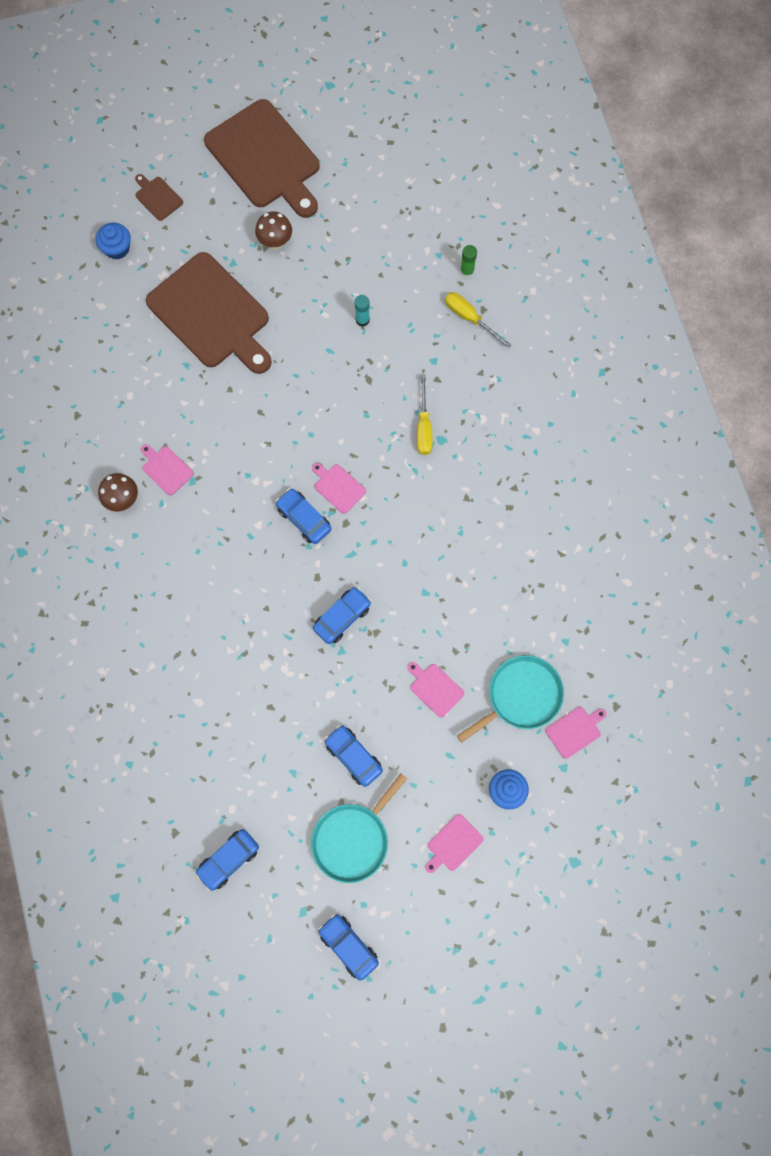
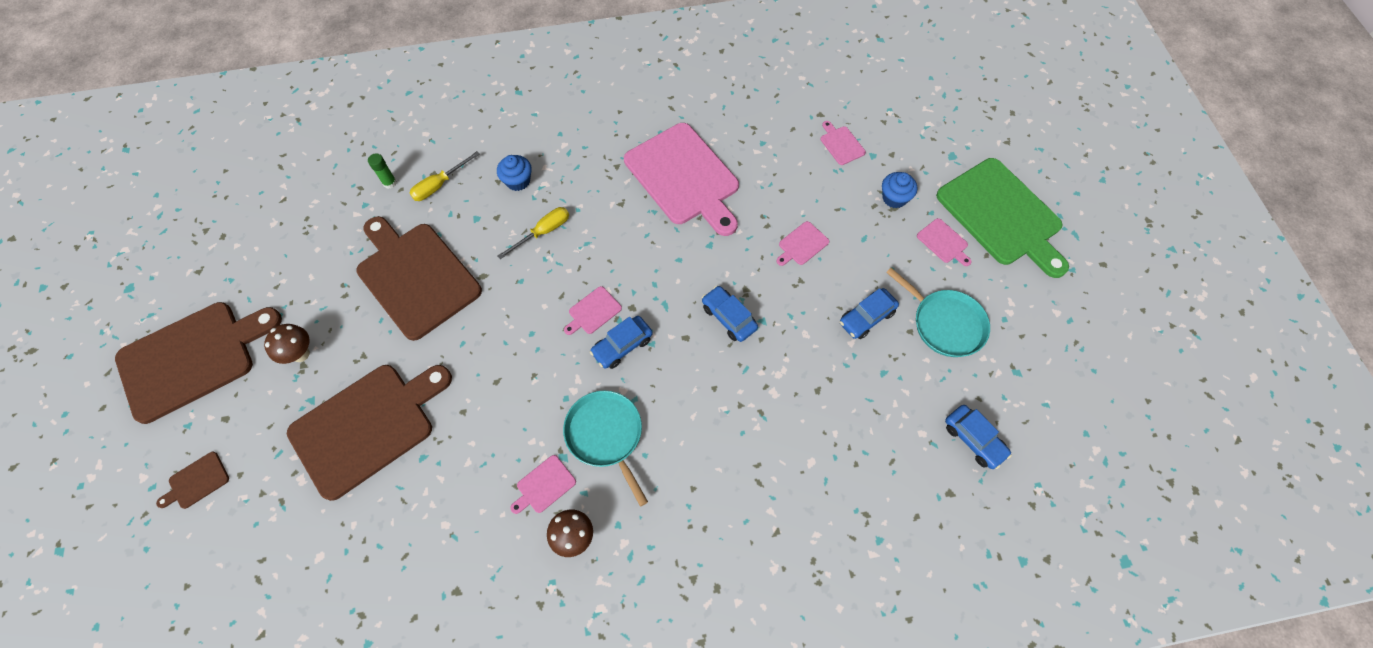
camera: 85 degrees left, 10 degrees down
blue cupcake [96,223,131,260] -> blue cupcake moved to [497,155,532,191]
blue car [318,914,379,981] -> none
turquoise glue stick [354,295,370,327] -> brown cutting board [356,216,482,341]
yellow screwdriver [417,375,433,455] -> yellow screwdriver turned 45 degrees counterclockwise [497,207,569,259]
turquoise pan [457,655,564,743] -> turquoise pan moved to [563,390,648,506]
none -> pink cutting board [624,123,739,236]
none -> green cutting board [936,158,1069,278]

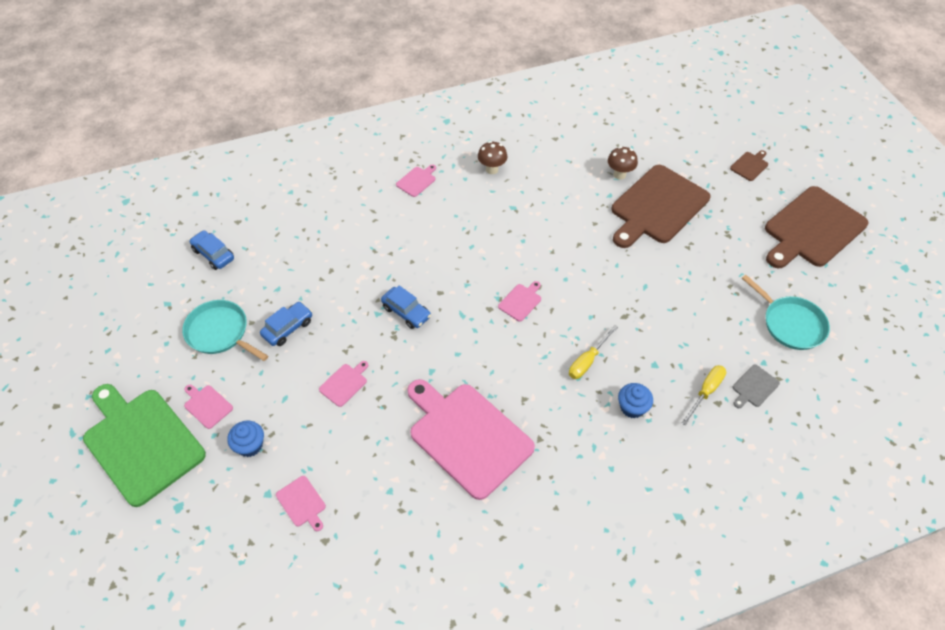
camera: 170 degrees right, 10 degrees down
brown mushroom [264,324,310,364] -> brown mushroom moved to [608,146,638,180]
brown cutting board [356,216,482,341] -> none
green glue stick [368,153,397,189] -> grey cutting board [733,365,780,408]
pink cutting board [510,455,576,514] -> pink cutting board moved to [396,165,436,197]
turquoise pan [563,390,648,506] -> turquoise pan moved to [742,275,830,350]
blue car [590,316,653,369] -> none

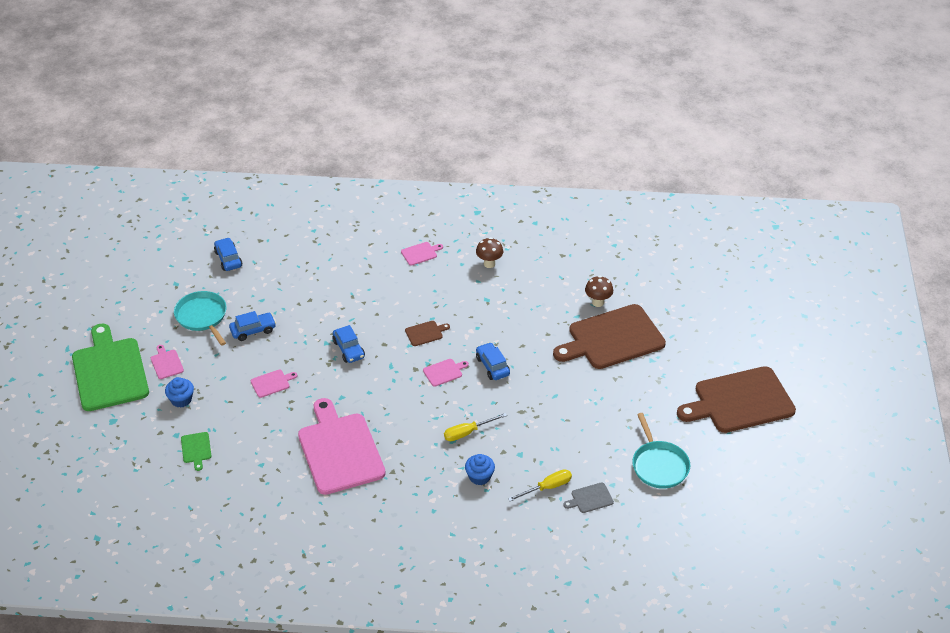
camera: 25 degrees right, 10 degrees down
pink cutting board [276,476,326,531] -> green cutting board [181,432,211,471]
brown cutting board [730,150,768,181] -> brown cutting board moved to [405,321,450,346]
none -> blue car [476,342,510,380]

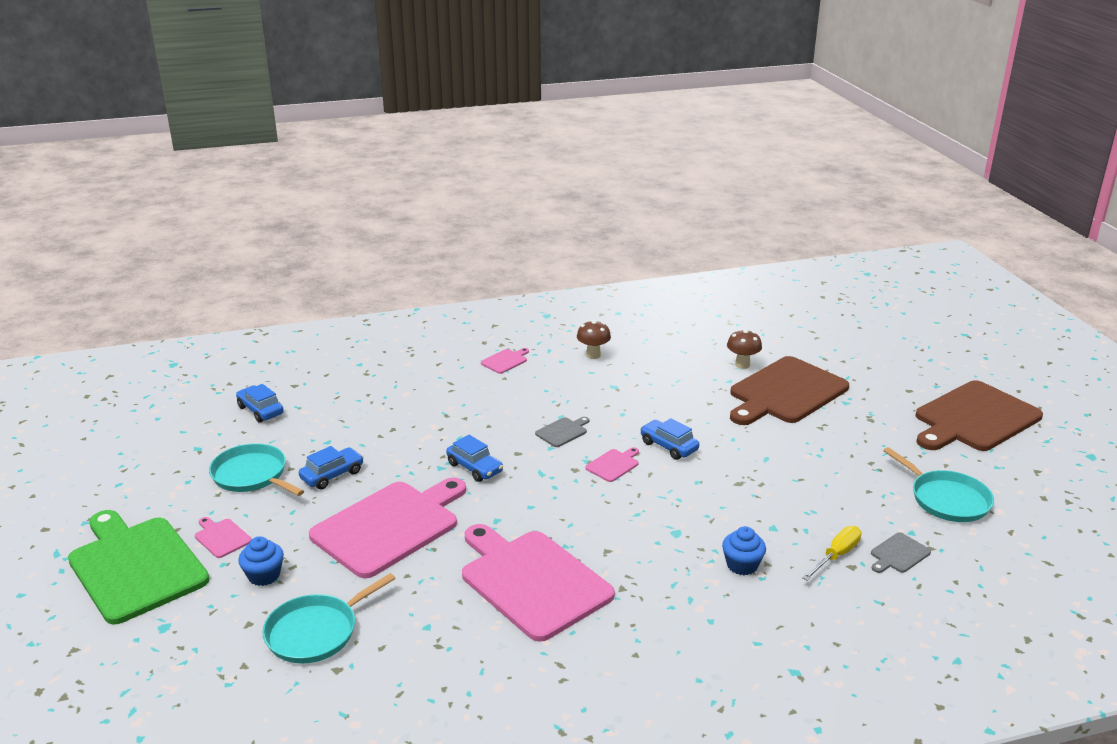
camera: 20 degrees left, 15 degrees down
green cutting board [181,432,211,471] -> turquoise pan [262,573,396,664]
pink cutting board [251,370,297,398] -> pink cutting board [309,477,466,578], size x2.49
brown cutting board [405,321,450,346] -> grey cutting board [535,417,589,447]
yellow screwdriver [444,413,507,441] -> none

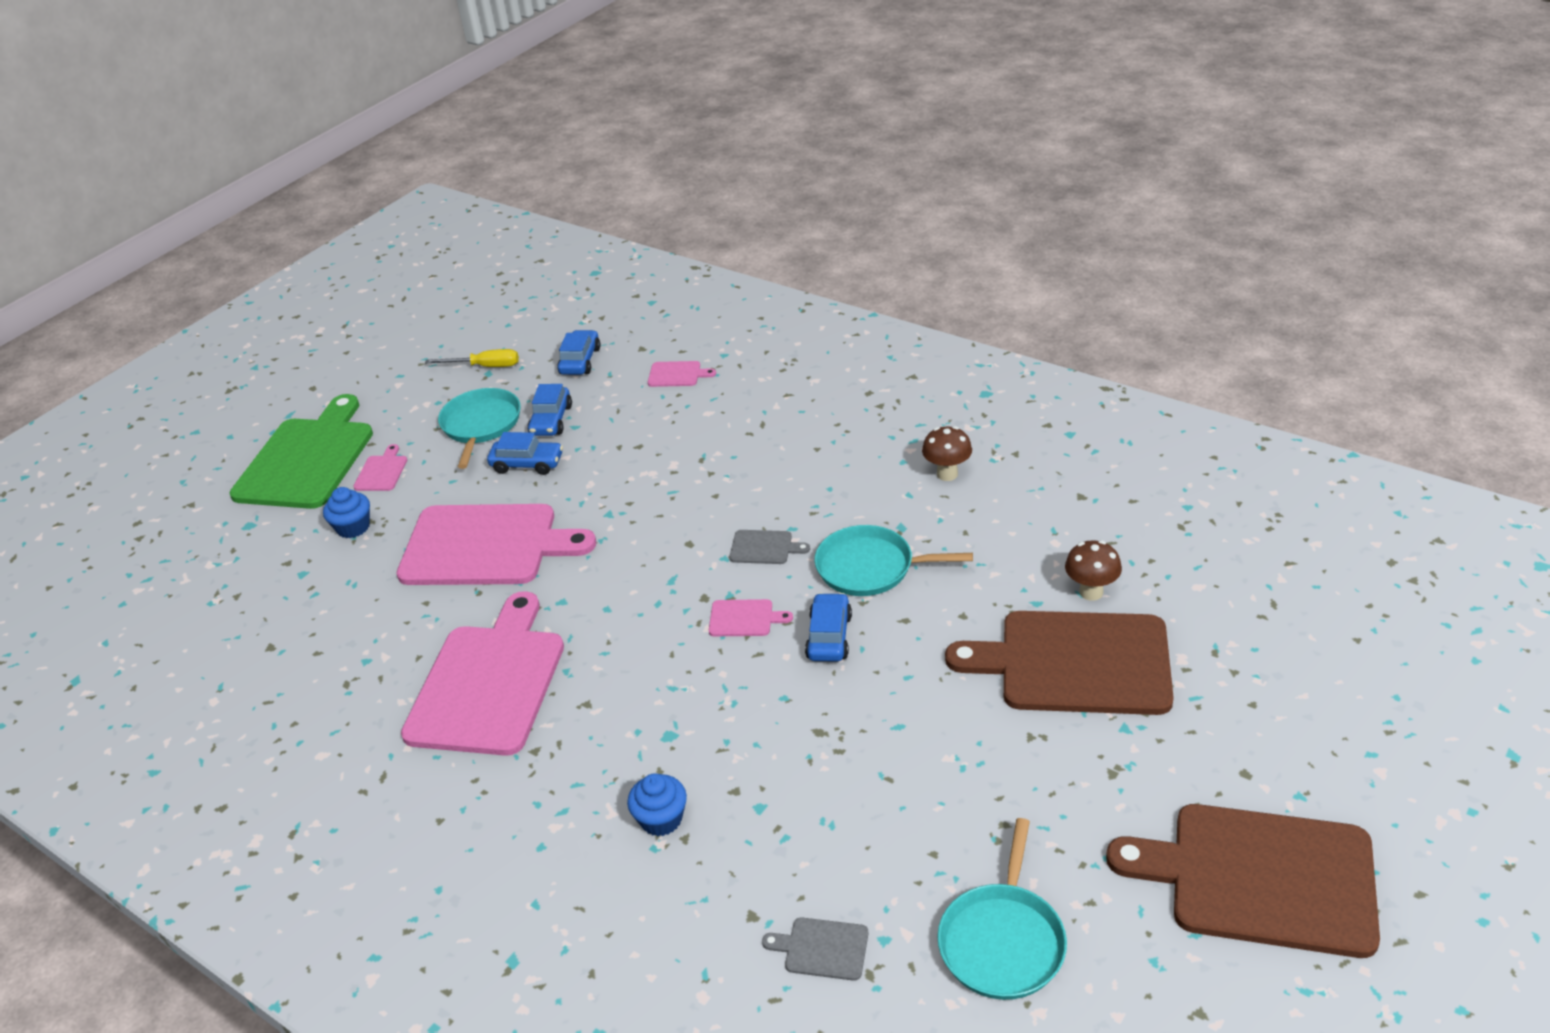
camera: 55 degrees right, 10 degrees up
turquoise pan [262,573,396,664] -> turquoise pan moved to [815,525,973,596]
blue car [446,435,503,482] -> blue car moved to [527,384,572,436]
pink cutting board [481,348,529,374] -> pink cutting board moved to [648,361,716,387]
yellow screwdriver [802,526,861,581] -> yellow screwdriver moved to [425,349,519,367]

